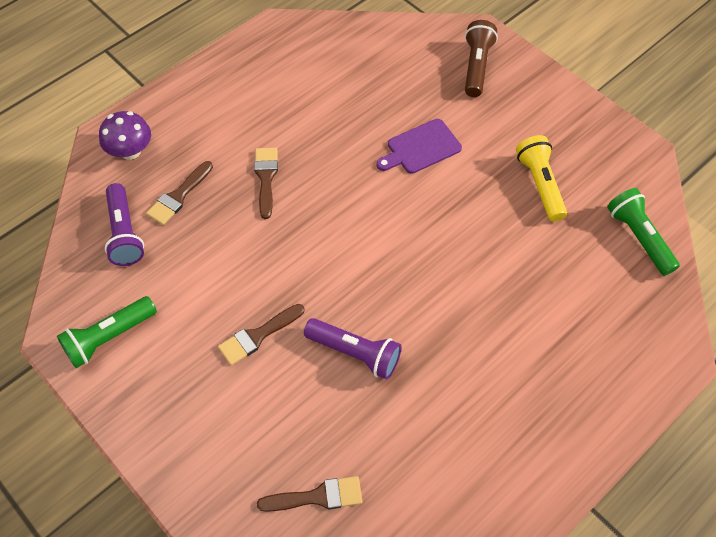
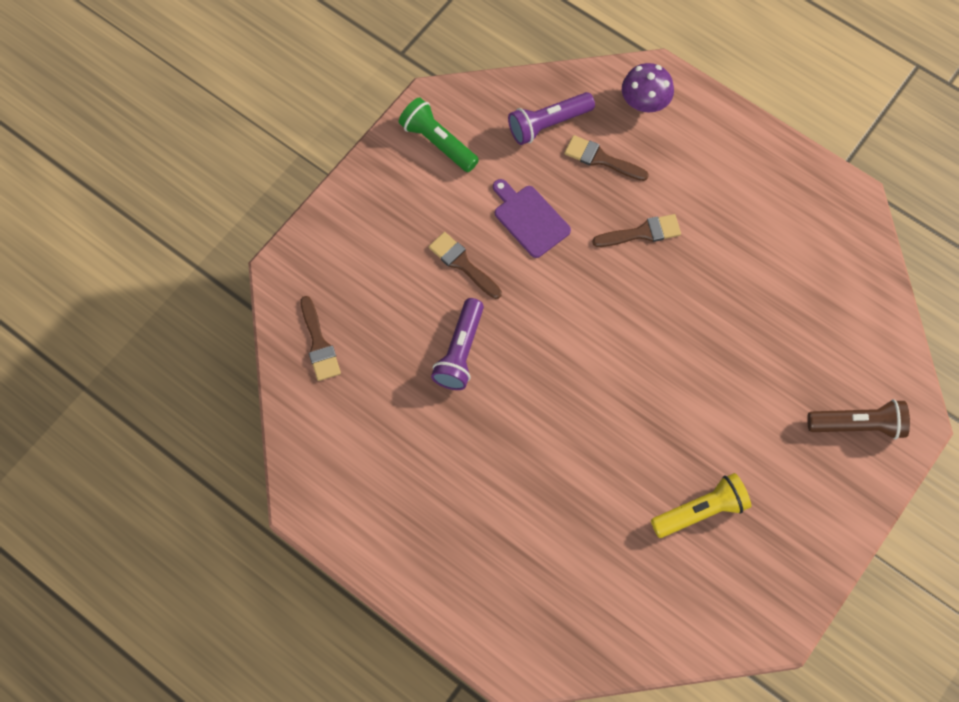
camera: 80 degrees right, 10 degrees up
purple cutting board [376,119,462,174] -> purple cutting board moved to [493,179,571,258]
green flashlight [607,188,680,276] -> none

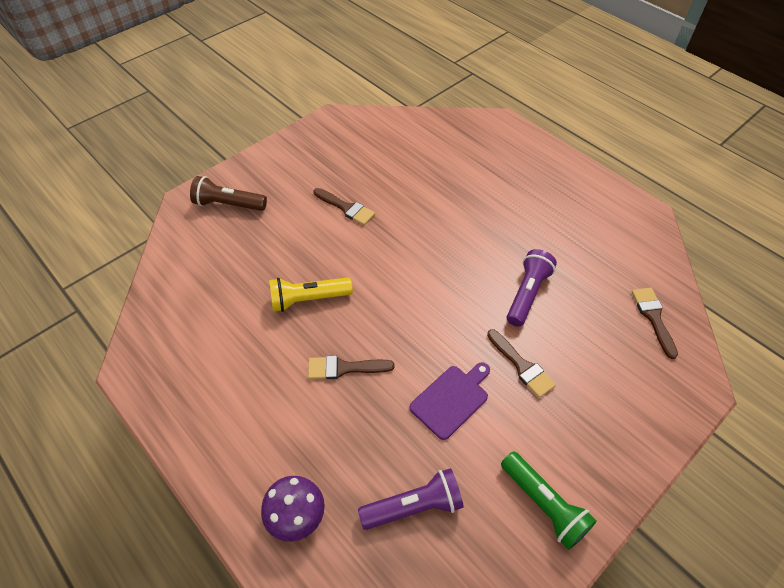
camera: 170 degrees left, 15 degrees down
purple cutting board [493,179,571,258] -> purple cutting board turned 105 degrees counterclockwise [409,362,490,440]
brown brush [564,135,649,181] -> brown brush moved to [313,188,375,225]
yellow flashlight [651,473,751,538] -> yellow flashlight moved to [269,277,353,312]

